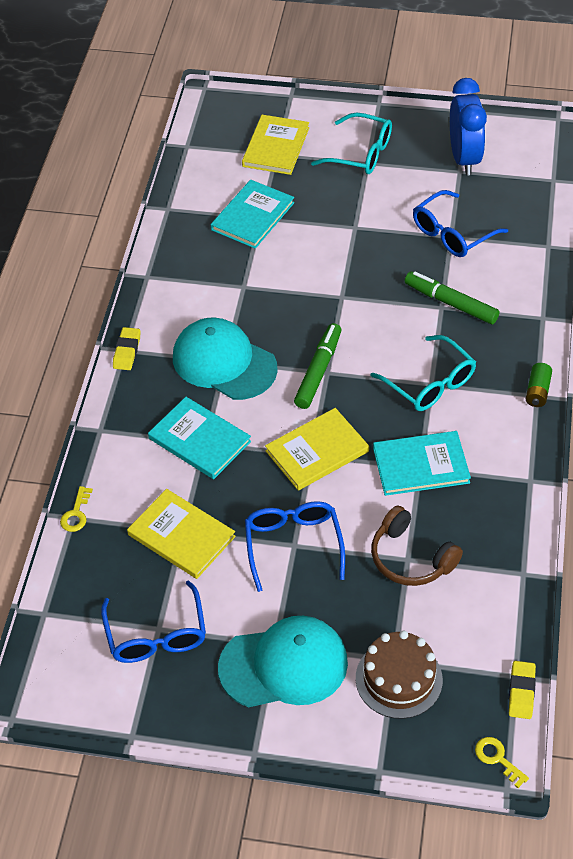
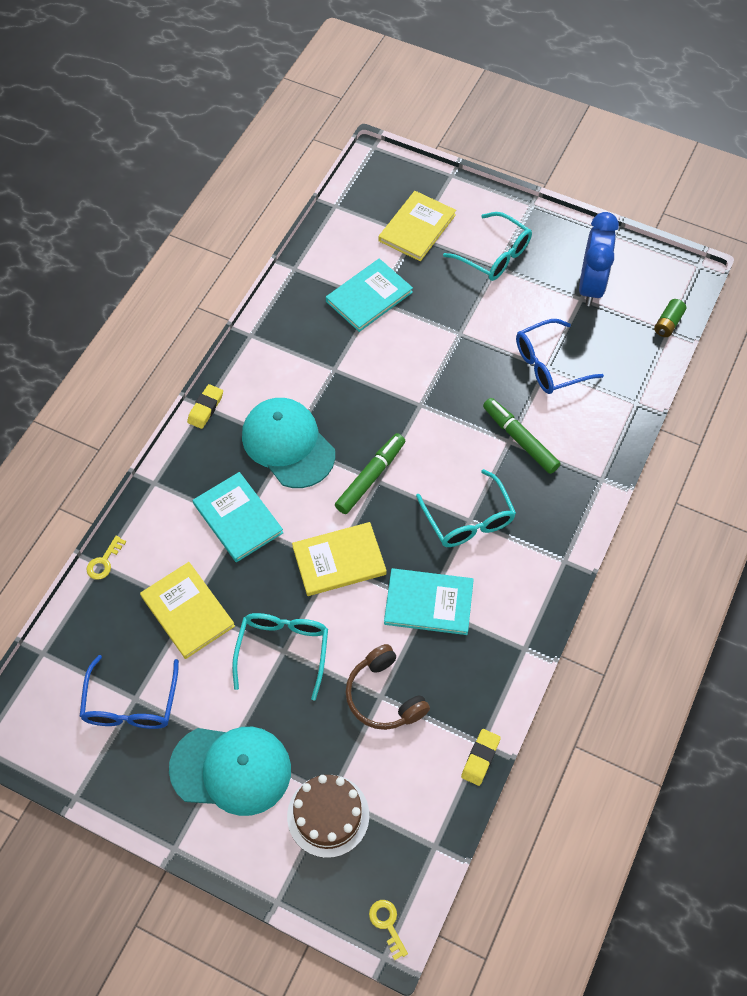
camera: 15 degrees right, 10 degrees up
blue glasses [245,501,345,592] -> turquoise glasses [232,613,328,701]
yellow eraser [509,661,536,719] -> yellow eraser moved to [461,729,501,786]
green battery [526,363,552,407] -> green battery moved to [654,299,686,337]

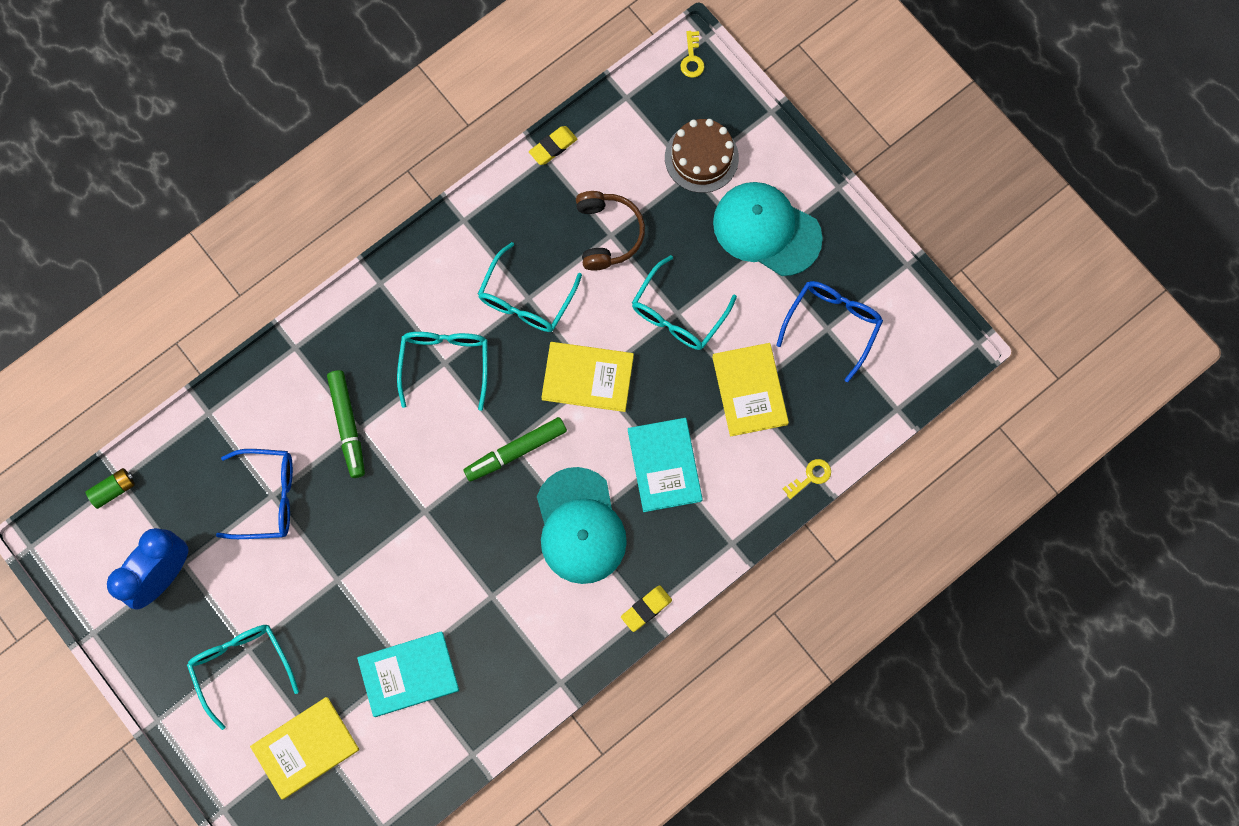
camera: 155 degrees left, 15 degrees up
turquoise book [384,568,474,635] -> turquoise glasses [478,242,582,332]

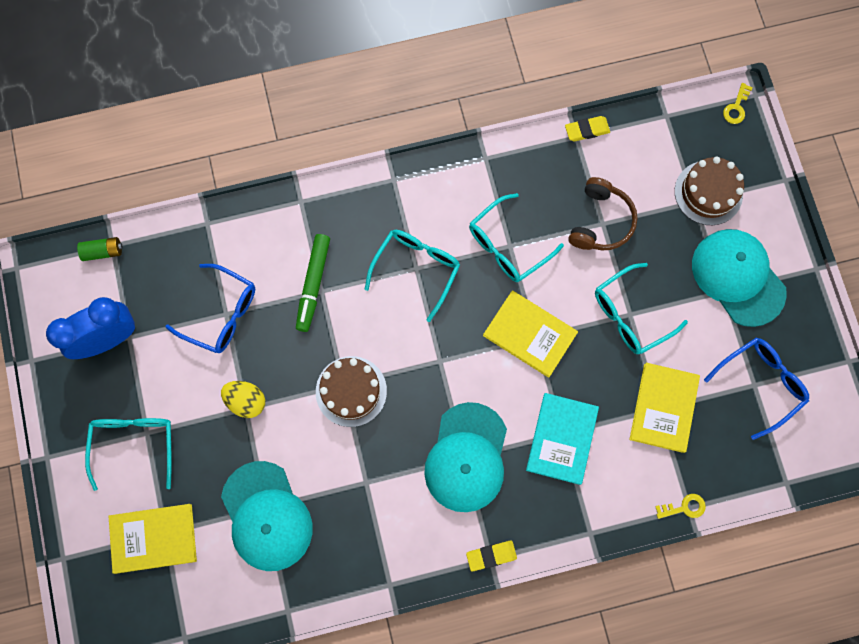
camera: 25 degrees right, 0 degrees up
turquoise book [357,631,459,717] -> turquoise cap [221,461,313,571]
green marker [463,417,567,482] -> none
none -> yellow egg [221,381,265,418]
none -> brown cake [316,356,387,427]

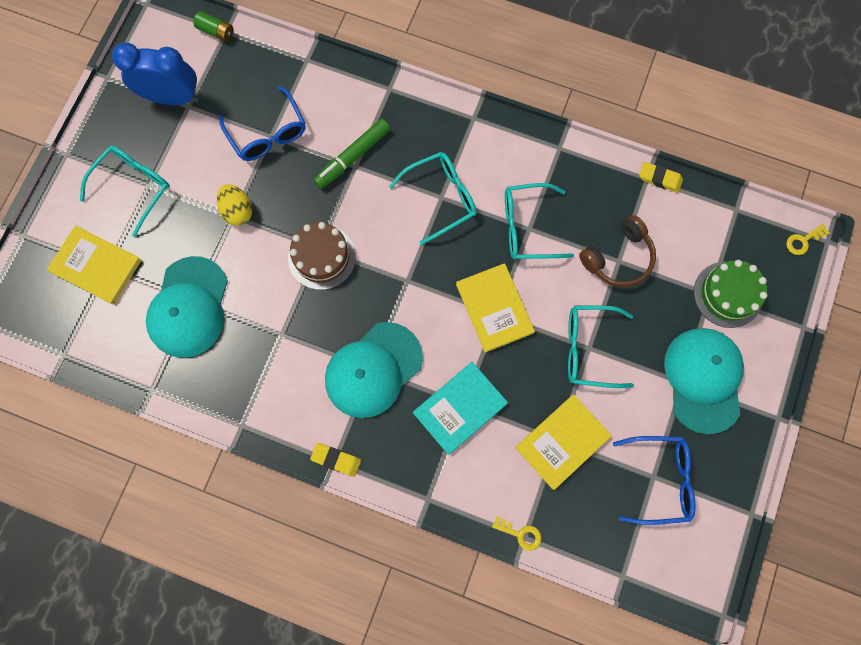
camera: 35 degrees right, 0 degrees up
brown cake [675,157,744,225] -> green cake [694,260,768,328]

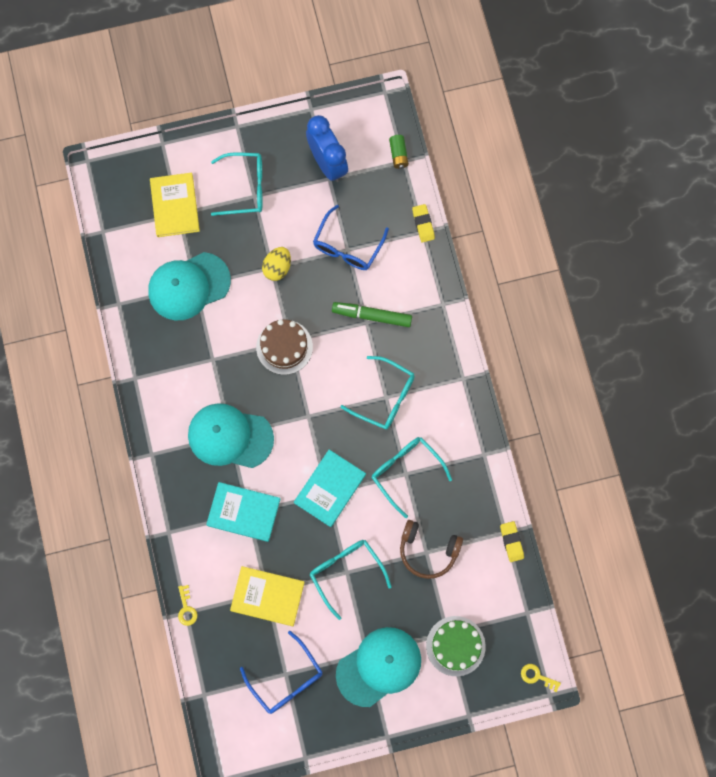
camera: 55 degrees right, 0 degrees up
yellow eraser [310,443,361,477] -> yellow eraser moved to [412,204,435,242]
yellow book [456,263,535,353] -> turquoise book [294,450,366,527]

